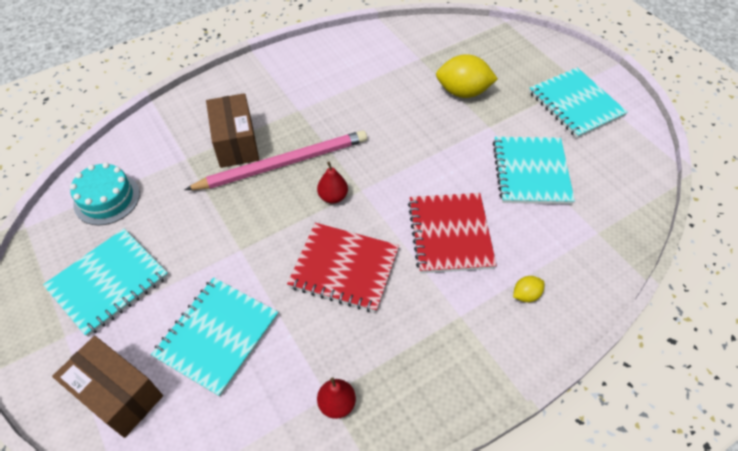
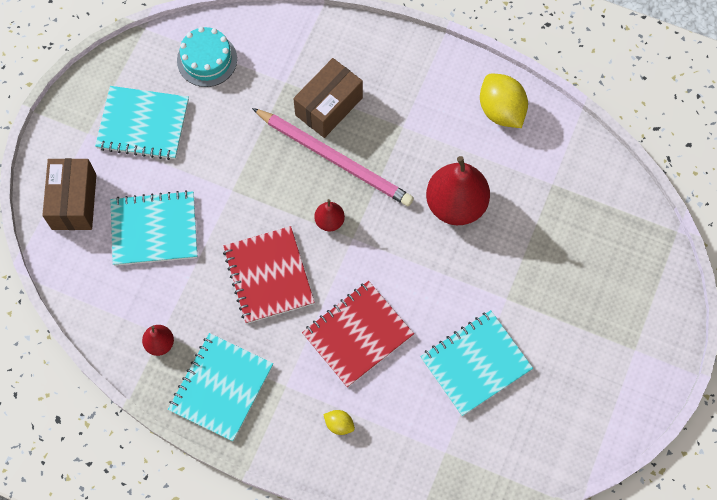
camera: 55 degrees right, 15 degrees up
yellow lemon [436,54,498,98] -> yellow lemon moved to [480,74,528,128]
turquoise notebook [529,68,628,138] -> turquoise notebook moved to [168,333,273,441]
none -> red pear [426,156,490,225]

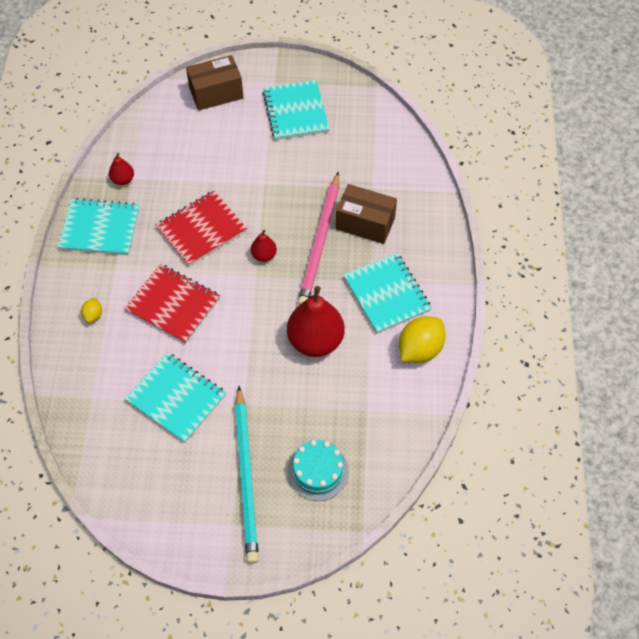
camera: 70 degrees right, 10 degrees down
turquoise notebook [110,190,197,266] -> turquoise notebook moved to [343,253,432,334]
turquoise cake [177,27,237,87] -> turquoise cake moved to [287,440,349,501]
none -> turquoise pencil [235,386,259,564]

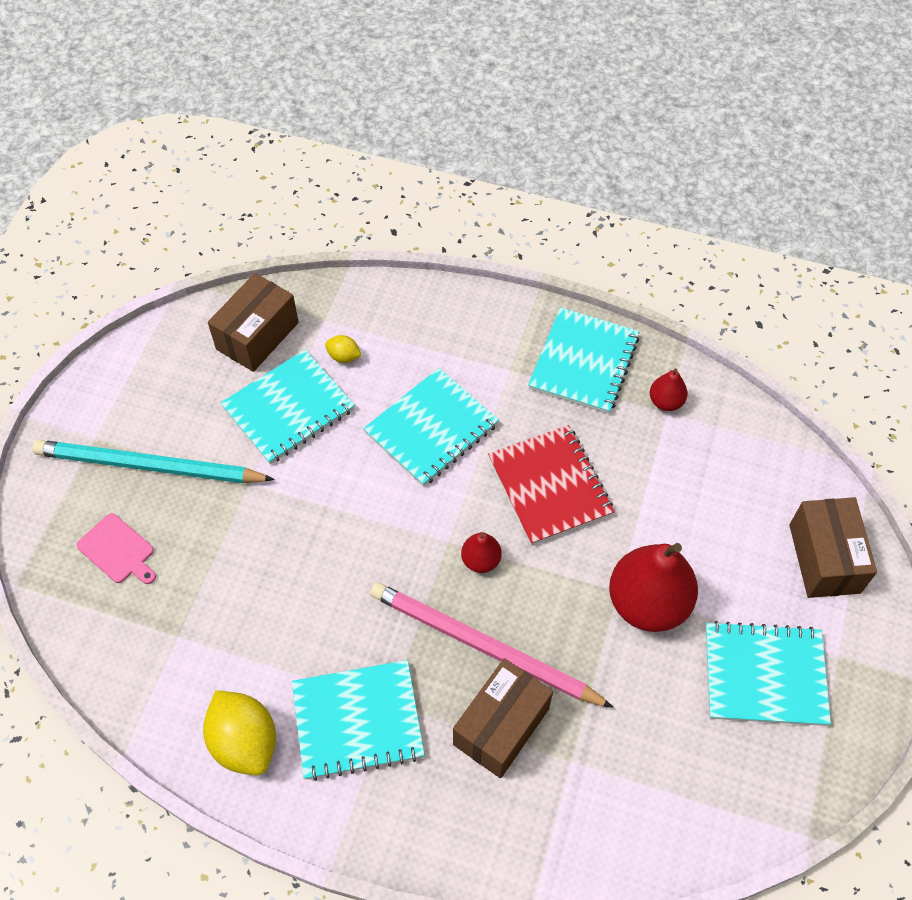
camera: 105 degrees right, 0 degrees up
yellow lemon [81,298,102,323] -> yellow lemon moved to [325,335,362,363]
red notebook [124,264,220,344] -> turquoise notebook [363,368,499,487]
red pear [287,286,344,357] -> red pear moved to [609,543,698,632]
turquoise cake [287,440,349,501] -> pink cutting board [76,513,156,584]
none -> brown box [208,273,299,372]

